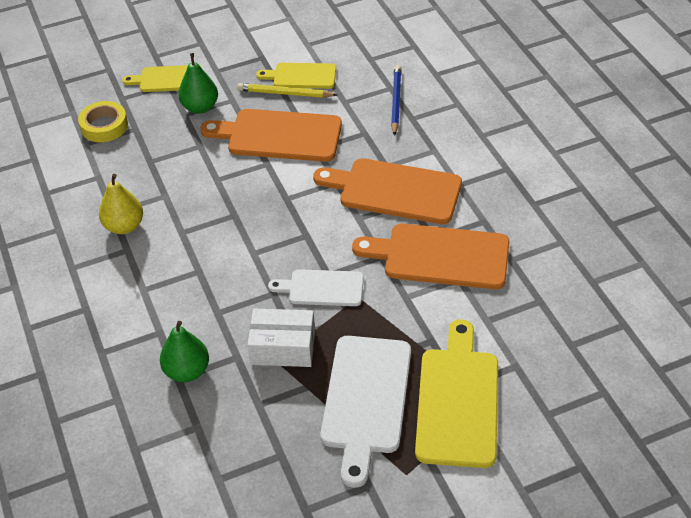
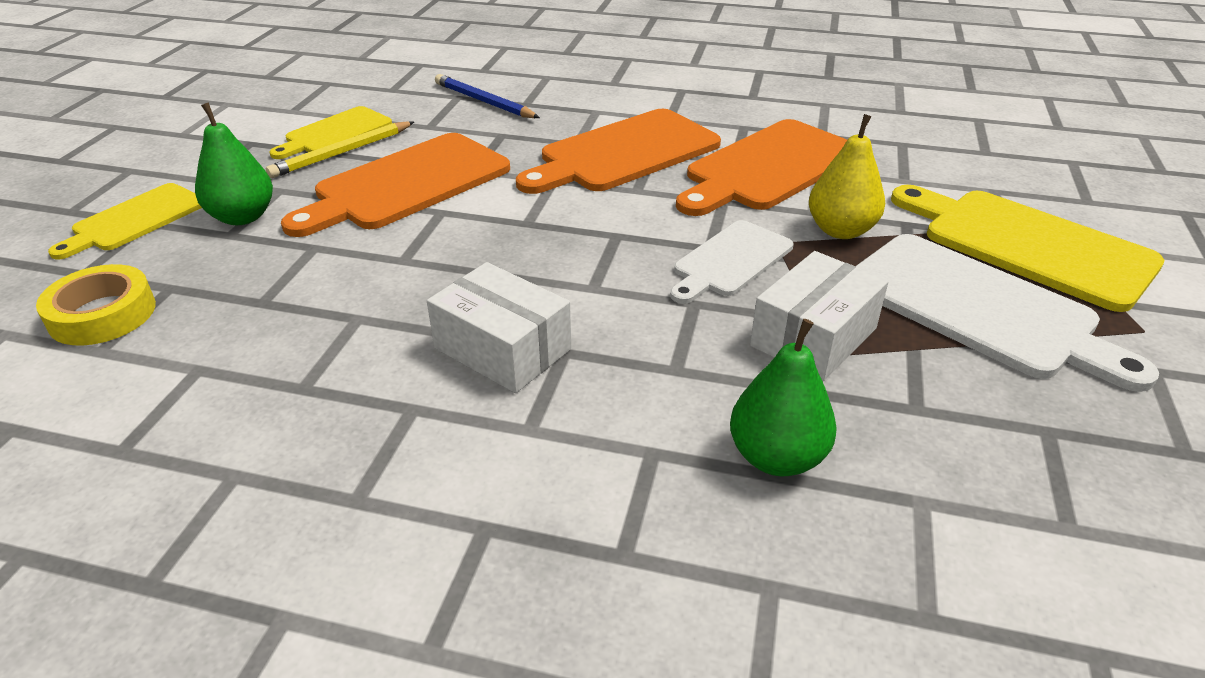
camera: 55 degrees left, 10 degrees down
yellow pear [99,174,143,234] -> yellow pear moved to [809,114,885,239]
none -> white box [427,262,571,393]

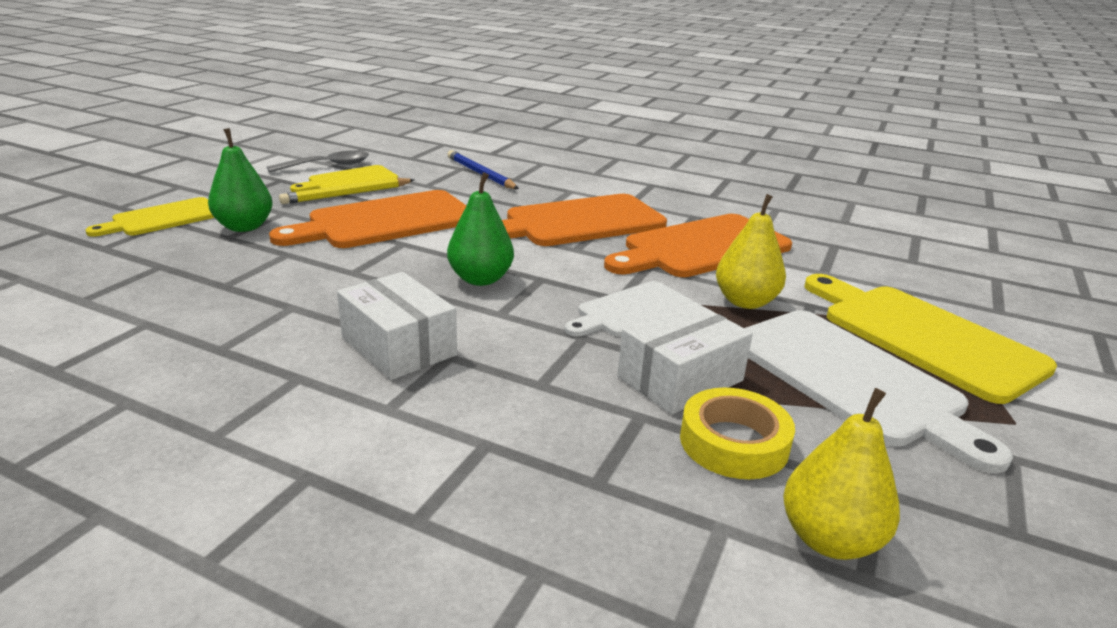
camera: 10 degrees right, 10 degrees down
yellow tape [36,264,156,345] -> yellow tape moved to [680,387,795,479]
green pear [730,319,837,476] -> green pear moved to [447,172,514,286]
none -> grey spoon [267,150,369,173]
none -> yellow pear [783,388,900,560]

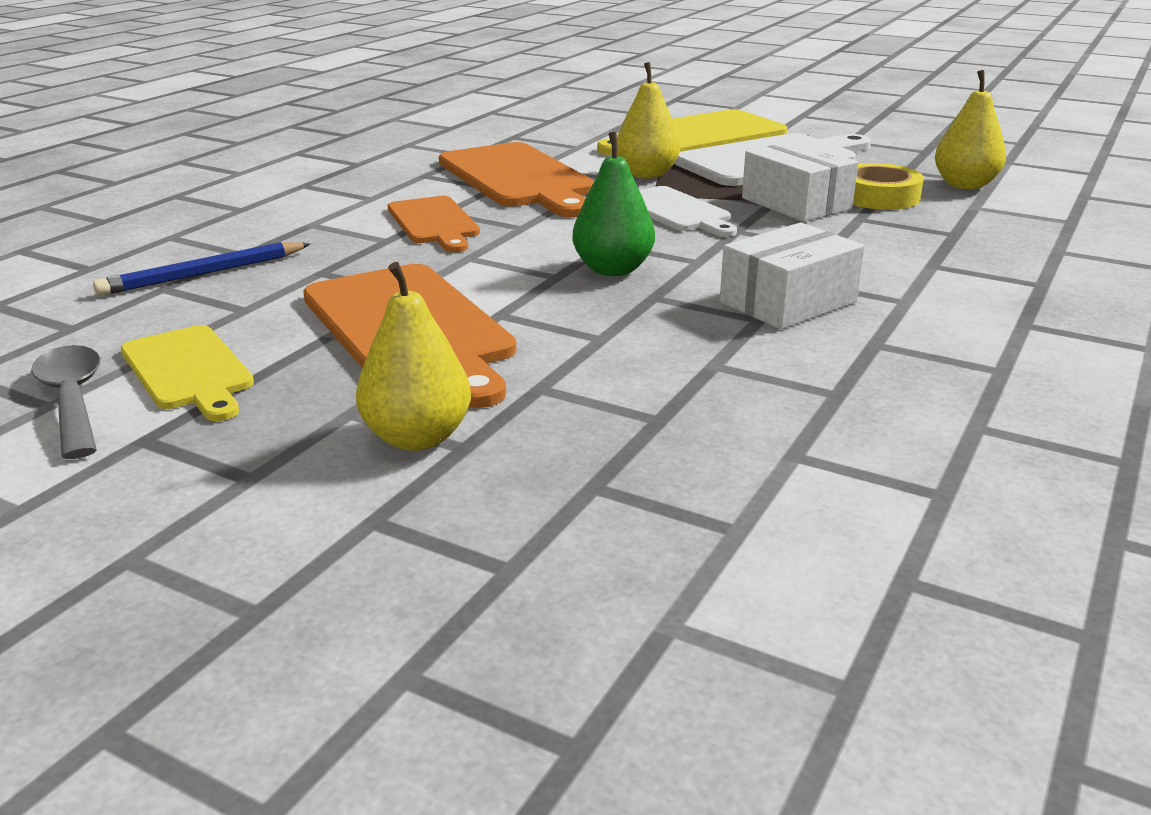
camera: 85 degrees left, 0 degrees up
yellow cutting board [86,197,214,237] -> none
green pear [208,128,273,232] -> yellow pear [356,262,471,451]
yellow pencil [279,178,414,204] -> none
orange cutting board [502,194,667,246] -> orange cutting board [388,196,480,252], size x0.60

